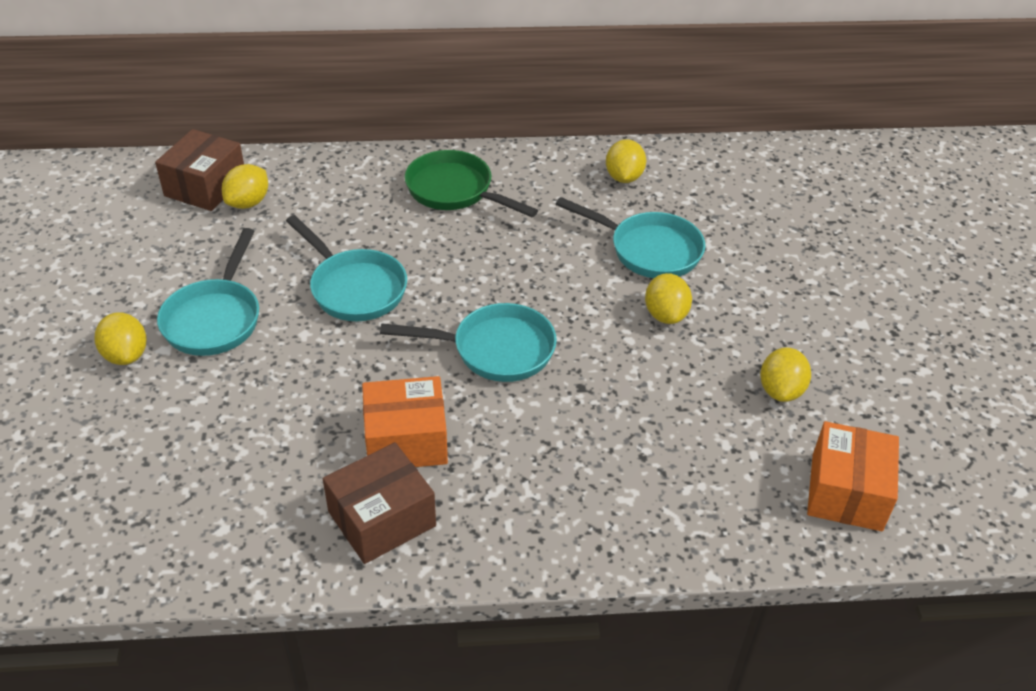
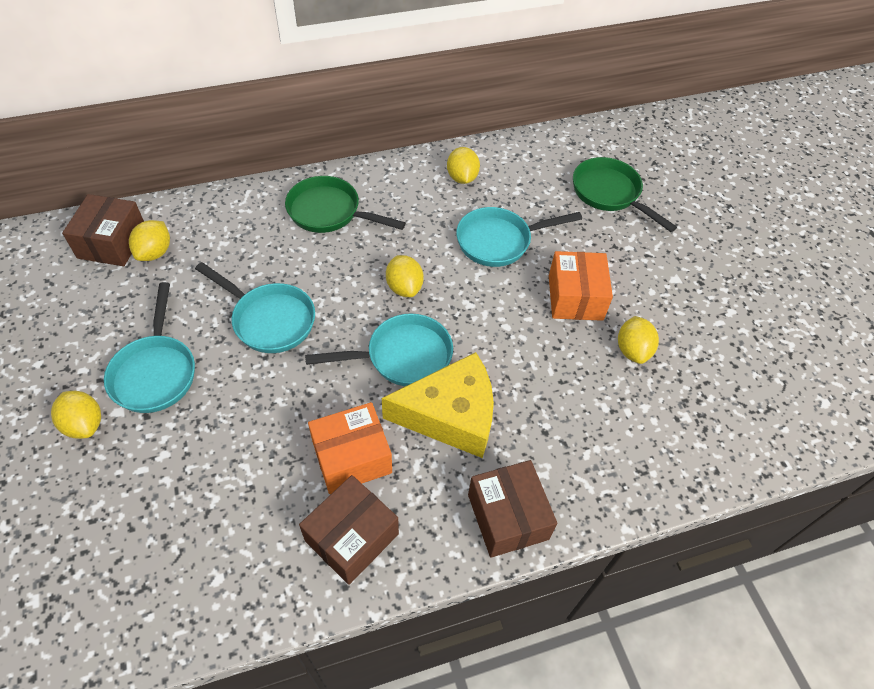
camera: 15 degrees left, 10 degrees up
turquoise pan [556,197,706,278] -> turquoise pan turned 150 degrees clockwise [456,207,582,267]
yellow lemon [645,273,692,324] -> yellow lemon moved to [386,255,424,297]
orange box [807,421,899,531] -> orange box moved to [549,251,613,321]
none -> yellow cheese [382,352,494,458]
none -> brown box [468,460,557,558]
none -> green pan [573,157,677,232]

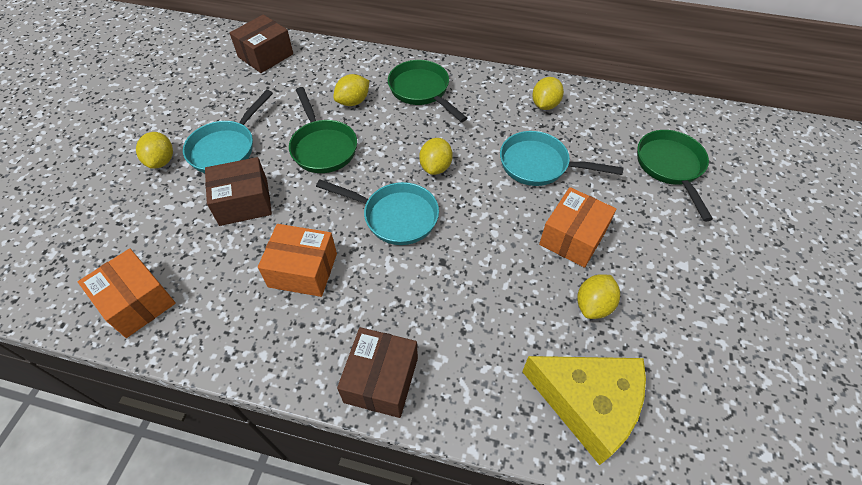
camera: 35 degrees right, 0 degrees up
yellow lemon [129,220,170,261] -> yellow lemon moved to [333,74,369,106]
turquoise pan [195,262,315,353] -> green pan [289,87,357,173]
brown box [299,475,399,585] -> brown box moved to [205,157,272,226]
yellow cheese [382,352,494,458] -> yellow cheese moved to [522,356,646,465]
none -> orange box [78,248,176,338]

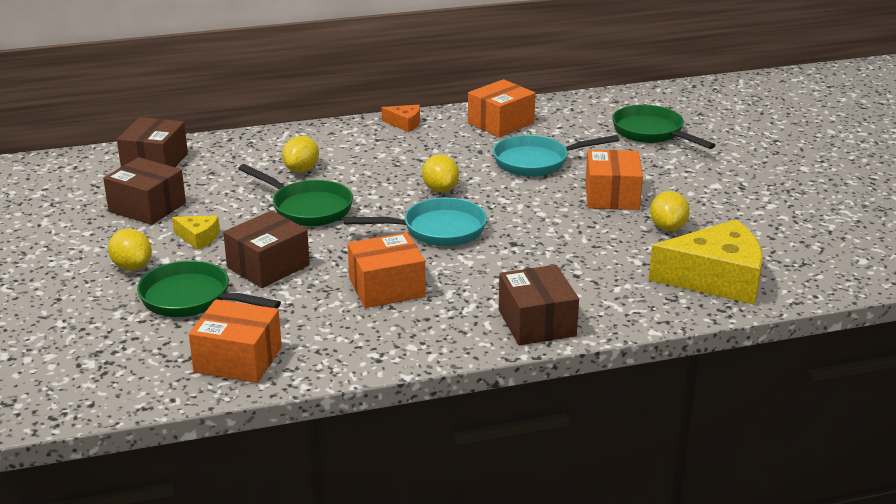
camera: 30 degrees left, 25 degrees down
turquoise pan [183,90,273,173] -> yellow cheese [172,215,220,250]
green pan [388,60,467,122] -> green pan moved to [137,260,281,317]
yellow lemon [532,77,564,110] -> orange box [468,79,535,137]
none -> brown box [103,157,186,225]
none -> orange cheese [381,105,420,132]

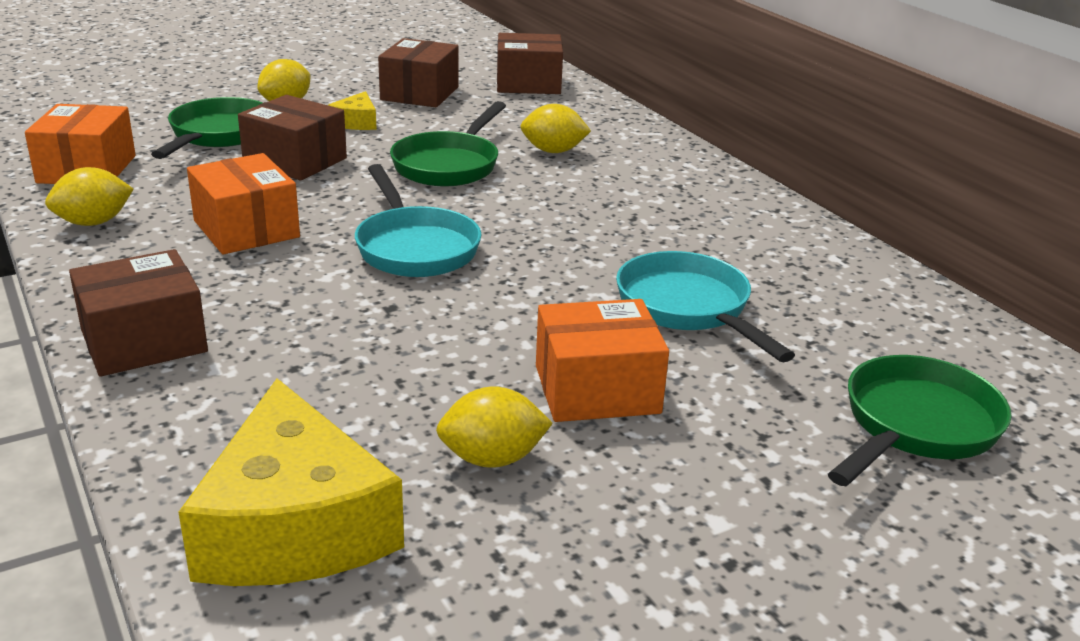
camera: 75 degrees right, 0 degrees up
orange cheese [381,105,420,132] -> none
yellow lemon [422,155,459,192] -> yellow lemon moved to [45,167,133,226]
orange box [468,79,535,137] -> none

